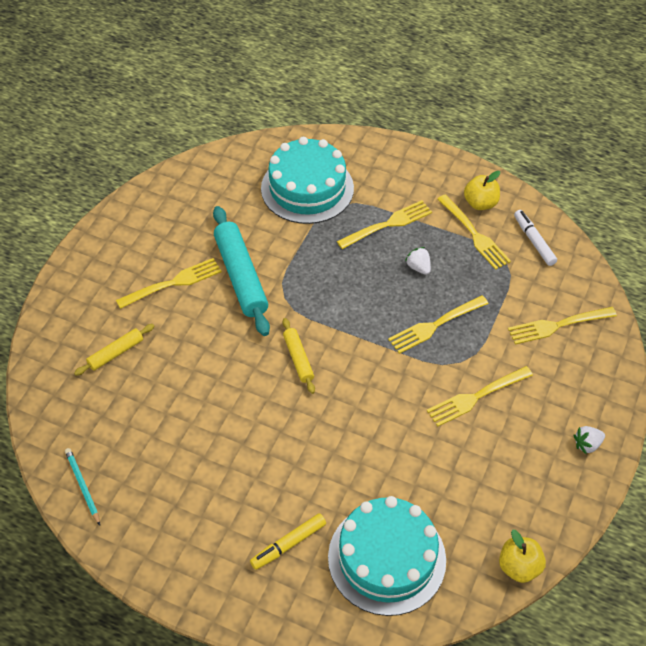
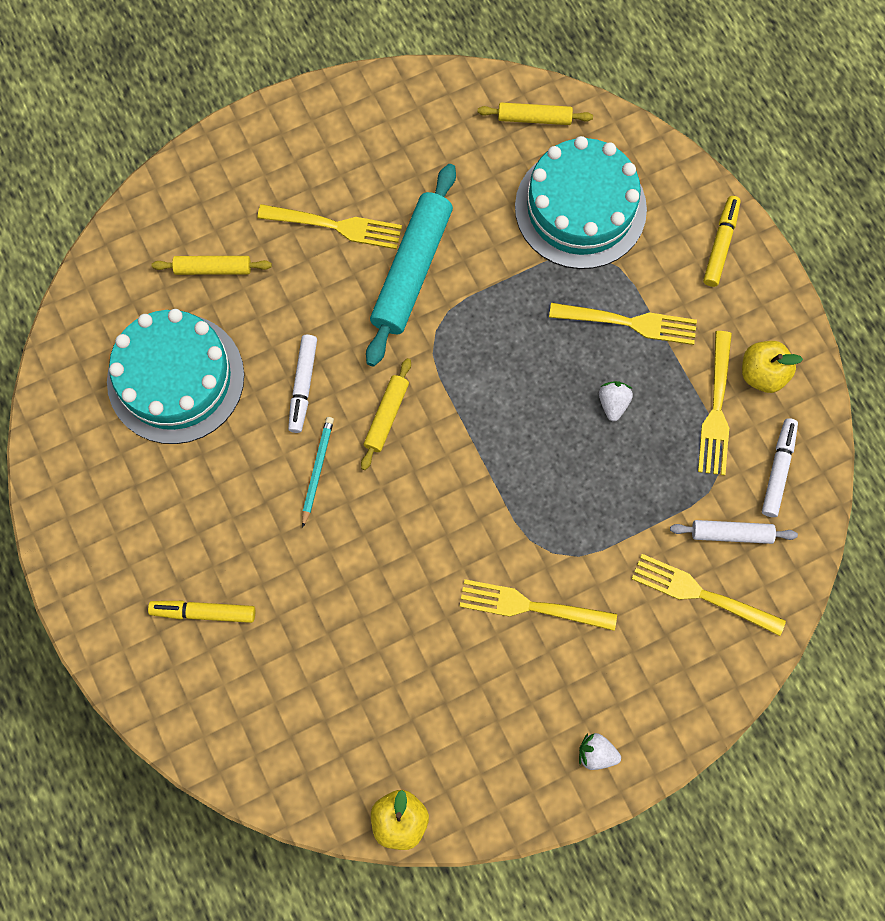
camera: 40 degrees right, 20 degrees up
turquoise pencil [65,448,100,525] -> turquoise pencil moved to [302,417,334,528]
turquoise cake [328,496,446,616] -> turquoise cake moved to [107,309,244,444]
yellow fork [388,295,489,354] -> none
none -> white marker [288,335,317,433]
none -> yellow rolling pin [478,102,593,125]
none -> white rolling pin [670,520,798,544]
none -> yellow marker [703,196,741,287]

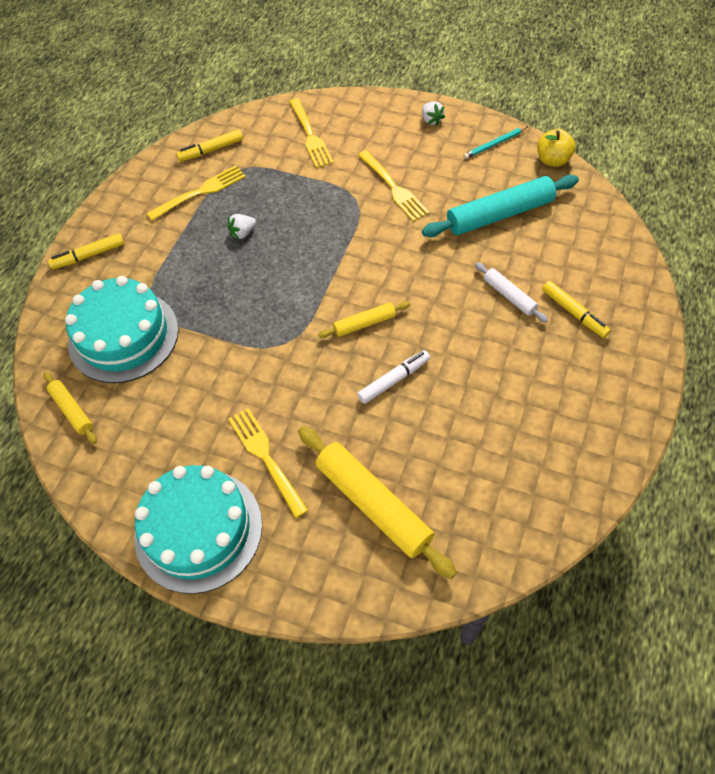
camera: 130 degrees left, 15 degrees down
turquoise cake [107,309,244,444] -> turquoise cake moved to [134,465,262,594]
yellow rolling pin [152,256,272,275] -> yellow rolling pin [298,426,457,579], size x1.91
turquoise pencil [302,417,334,528] -> turquoise pencil moved to [463,127,527,159]
turquoise rolling pin [366,164,456,367] -> turquoise rolling pin moved to [422,175,579,237]
yellow fork [549,303,697,345] -> none
white rolling pin [670,520,798,544] -> white rolling pin moved to [475,262,548,323]
yellow apple [742,341,803,393] -> none
white marker [762,418,798,517] -> yellow marker [176,129,243,162]

